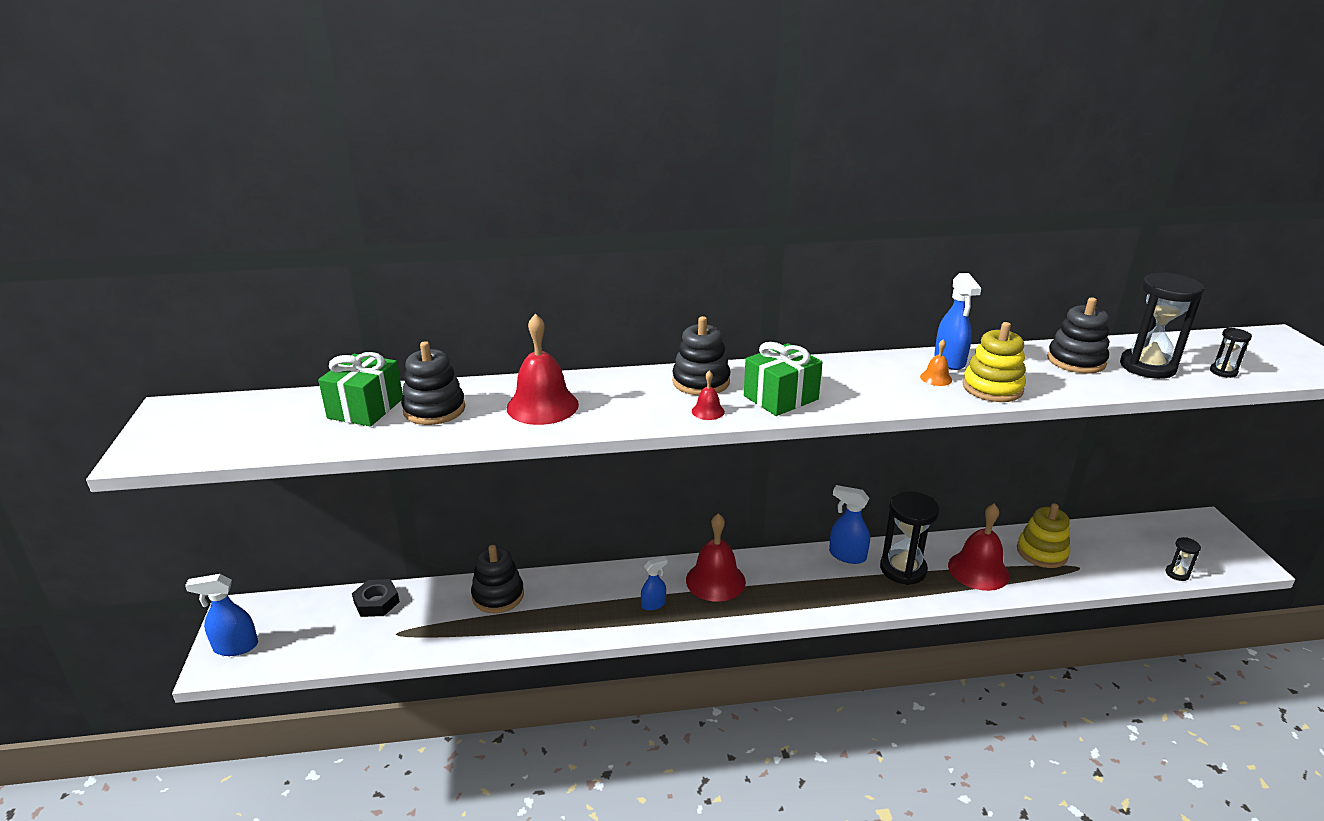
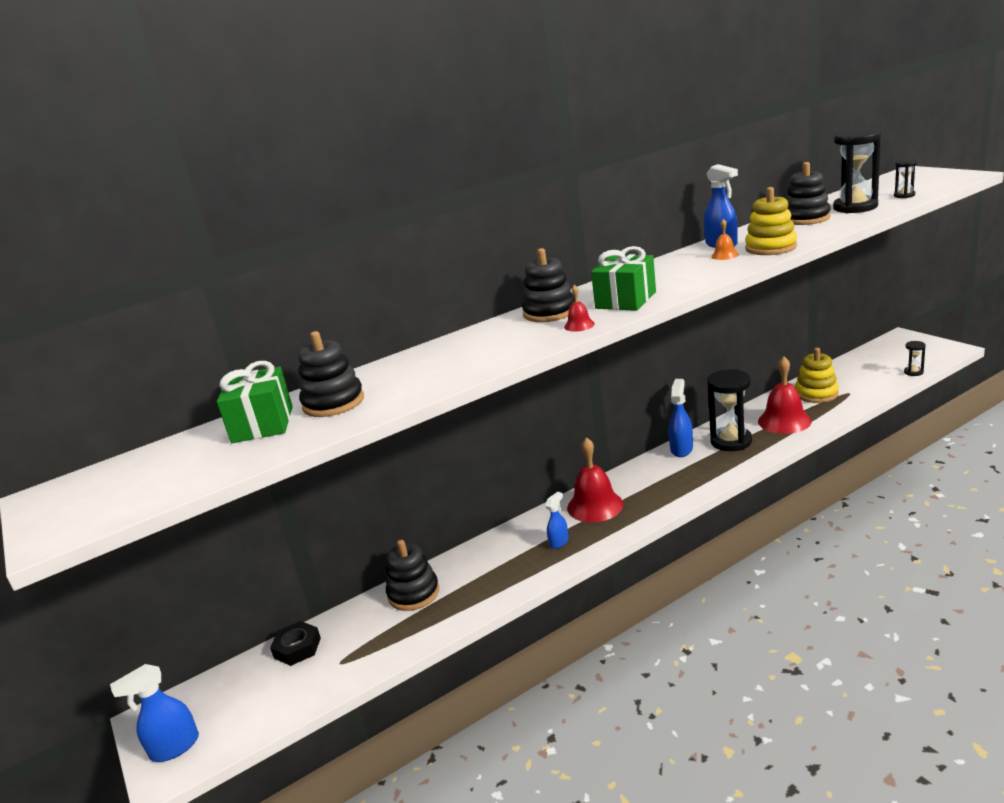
camera: 20 degrees left, 5 degrees down
red bell [507,314,579,425] -> none
blue spray bottle [829,485,870,564] -> blue spray bottle turned 105 degrees clockwise [669,379,693,457]

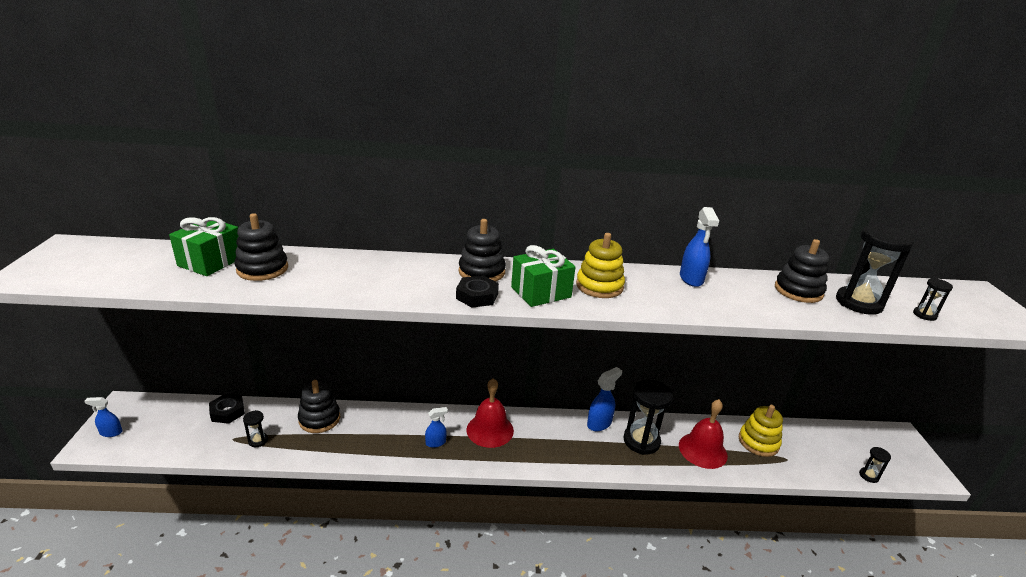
camera: 25 degrees right, 5 degrees up
blue spray bottle [110,664,199,762] -> blue spray bottle [85,397,122,437], size x0.64
red bell [564,285,595,332] -> black nut [456,275,499,308]
orange bell [711,219,739,260] -> none
yellow stacking toy [745,187,797,255] -> yellow stacking toy moved to [576,233,625,298]
none -> black hourglass [243,410,268,447]

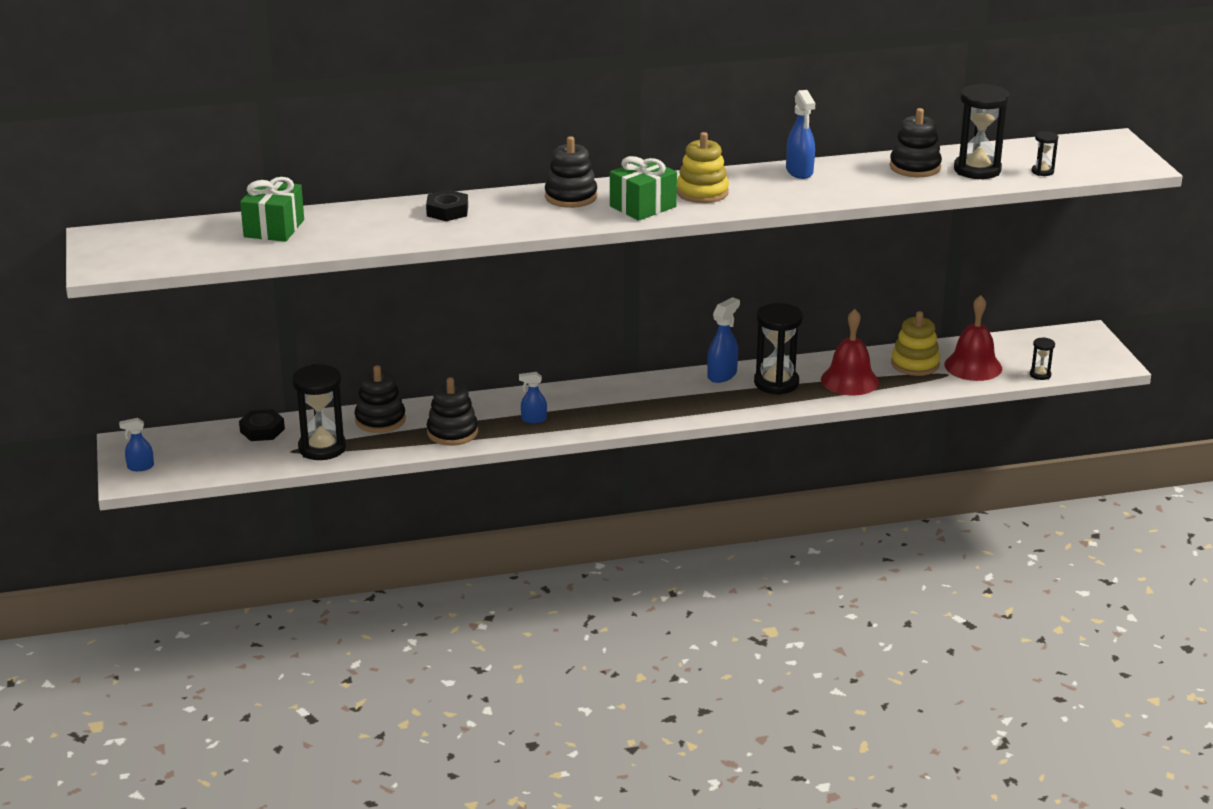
camera: 10 degrees left, 0 degrees up
black stacking toy [234,213,288,281] -> black stacking toy moved to [427,377,478,446]
black hourglass [243,410,268,447] -> black hourglass [292,364,346,460], size x2.12
blue spray bottle [425,407,448,448] -> blue spray bottle turned 150 degrees counterclockwise [519,372,547,423]
black nut [456,275,499,308] -> black nut moved to [426,190,468,221]
red bell [467,378,514,448] -> red bell moved to [944,295,1002,381]

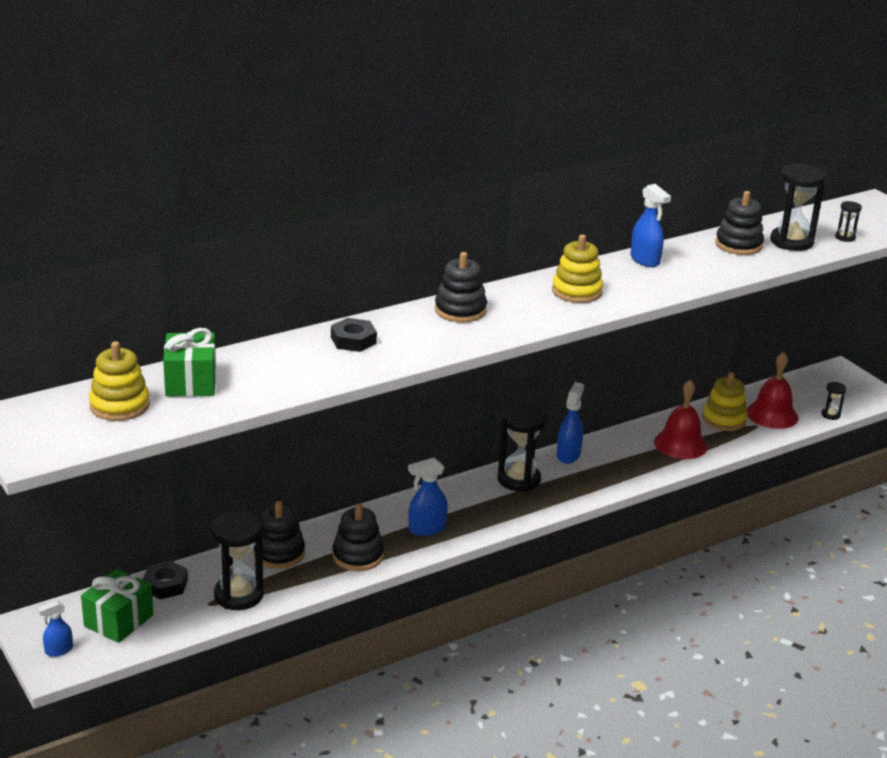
camera: 20 degrees left, 0 degrees up
blue spray bottle [519,372,547,423] -> blue spray bottle [408,458,448,536], size x1.56
green gift [610,156,677,221] -> green gift moved to [81,569,153,643]
black hourglass [754,303,803,395] -> black hourglass moved to [498,404,547,492]
none -> yellow stacking toy [89,341,150,421]

